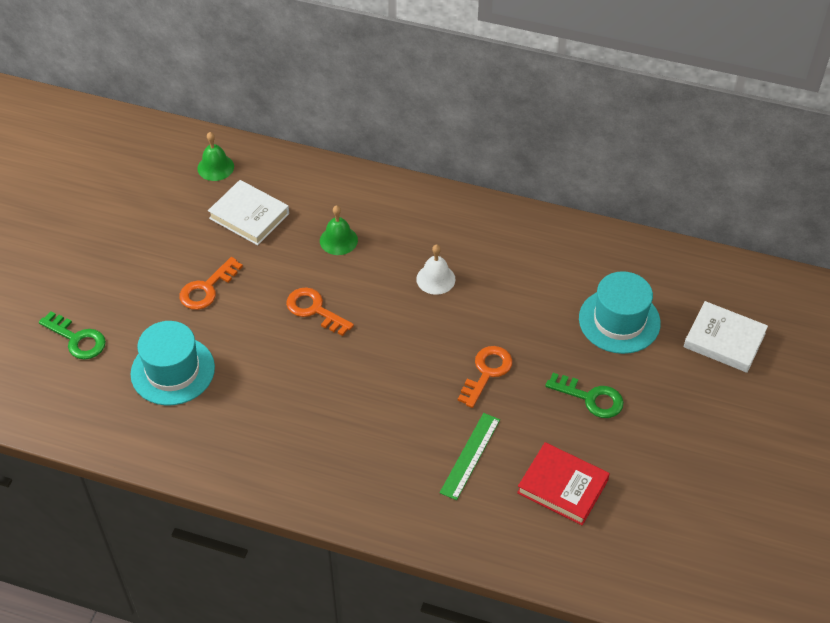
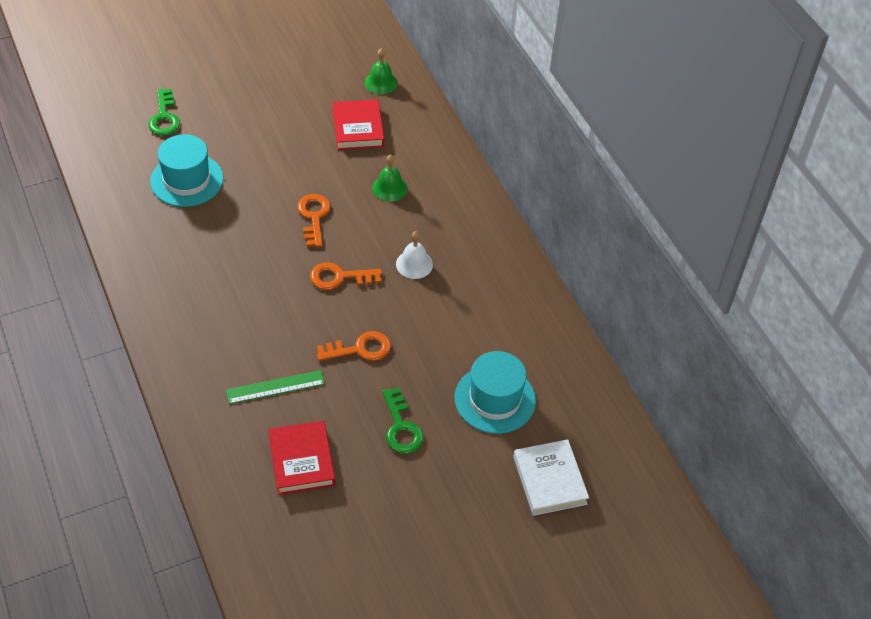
camera: 45 degrees right, 0 degrees up
orange key [180,257,243,310] -> orange key moved to [310,262,382,290]
white book [208,180,289,245] -> red book [333,99,384,150]

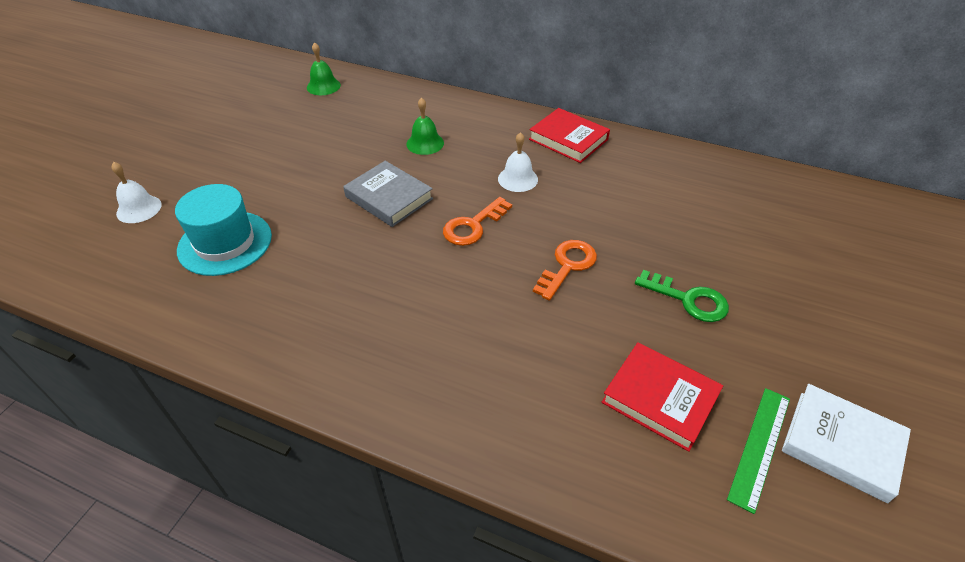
camera: 40 degrees left, 5 degrees down
green key [148,89,180,136] -> white bell [111,162,162,223]
green ruler [226,370,325,404] -> green ruler moved to [727,388,790,514]
orange key [297,194,330,247] -> grey book [343,161,433,227]
red book [333,99,384,150] -> red book moved to [529,108,610,163]
turquoise hat [455,351,536,434] -> none
white book [513,439,589,516] -> white book moved to [782,384,911,503]

